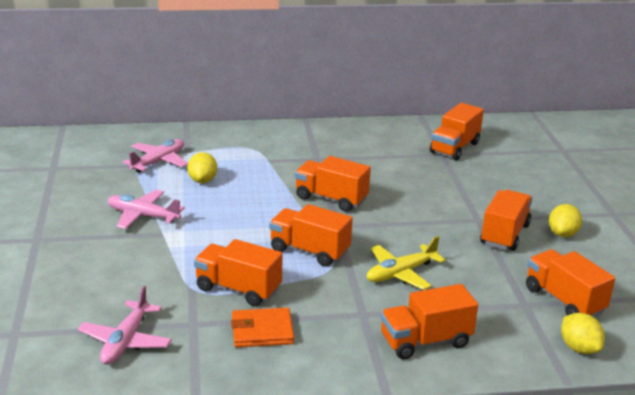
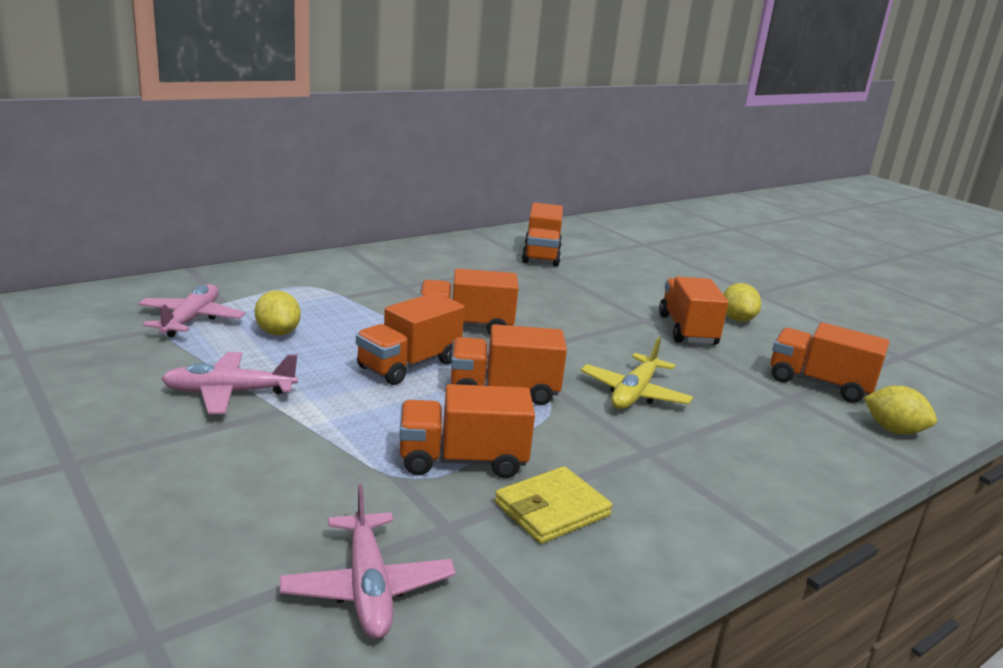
camera: 30 degrees left, 5 degrees down
orange wallet [231,308,294,347] -> yellow wallet [495,466,613,544]
orange truck [380,284,478,359] -> orange truck moved to [356,292,465,385]

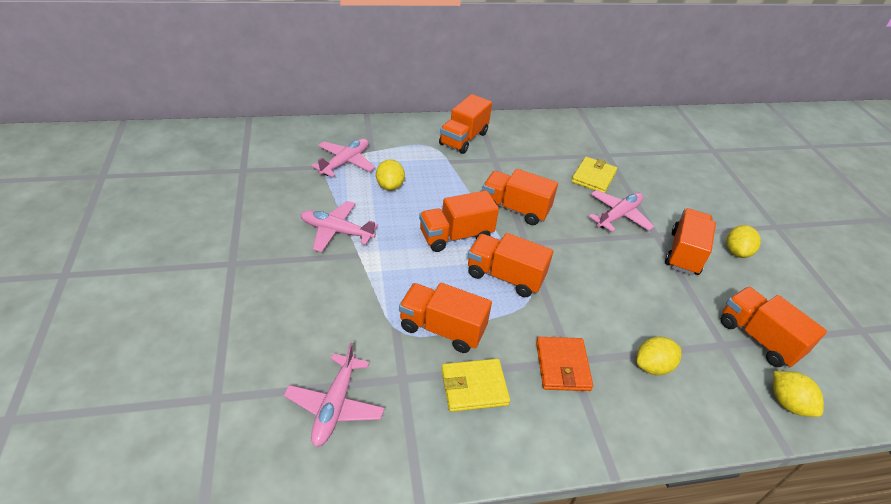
camera: 25 degrees right, 20 degrees up
orange truck [522,203,563,266] -> orange truck moved to [439,94,492,154]
yellow plane [581,337,693,409] -> none
none -> orange wallet [536,337,593,391]
none -> yellow wallet [571,157,617,193]
none -> pink plane [589,190,655,232]
none -> yellow lemon [636,337,681,375]

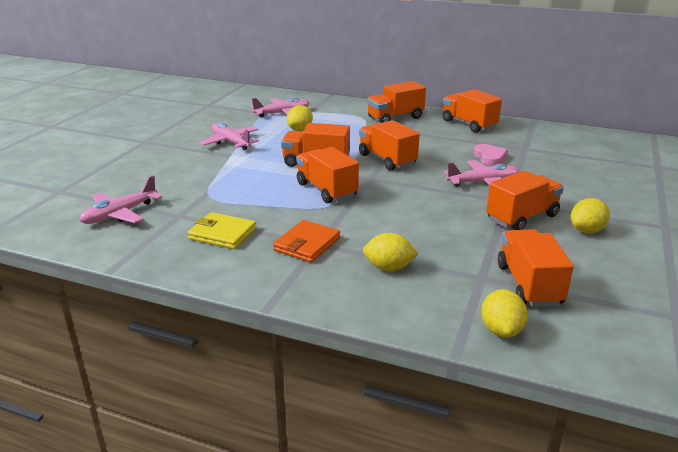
camera: 35 degrees right, 15 degrees down
orange truck [399,283,492,353] -> orange truck moved to [443,89,502,133]
yellow wallet [571,157,617,193] -> pink heart [474,144,508,166]

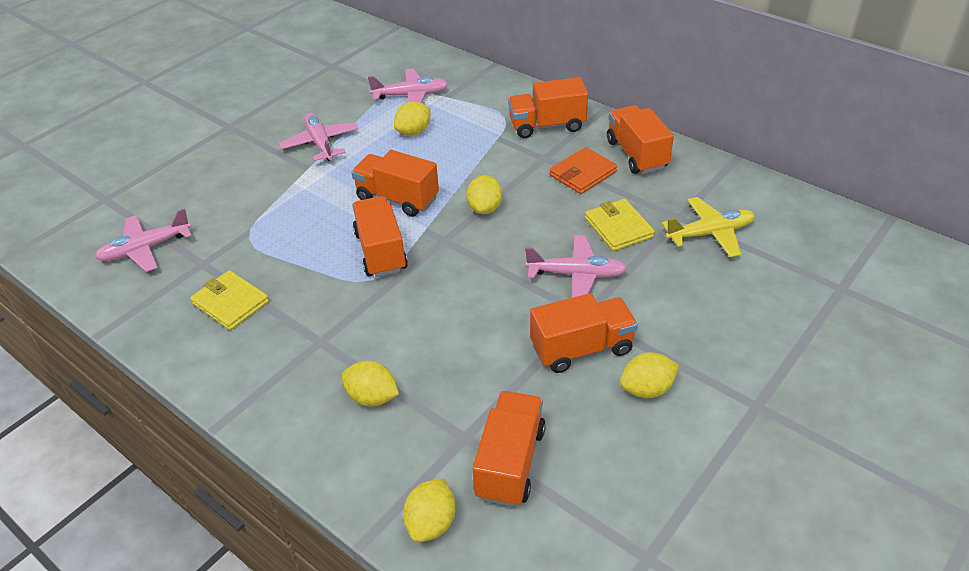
camera: 20 degrees right, 15 degrees up
orange wallet [273,220,340,263] -> orange wallet moved to [550,147,617,194]
orange truck [359,120,420,171] -> yellow lemon [466,175,503,214]
pink heart [474,144,508,166] -> yellow wallet [585,199,655,251]
none -> yellow plane [662,197,755,257]

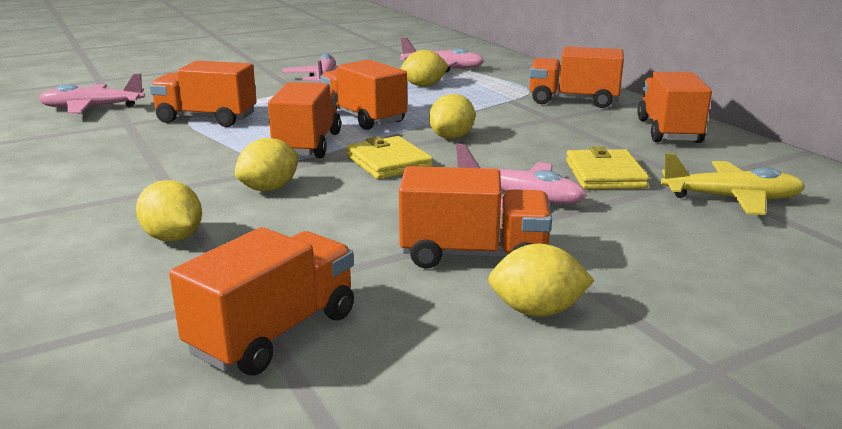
camera: 20 degrees right, 20 degrees down
yellow wallet [190,270,269,330] -> yellow wallet moved to [346,136,433,179]
yellow lemon [403,478,456,542] -> yellow lemon moved to [235,138,298,192]
orange wallet [550,147,617,194] -> none
none -> orange truck [149,60,257,127]

